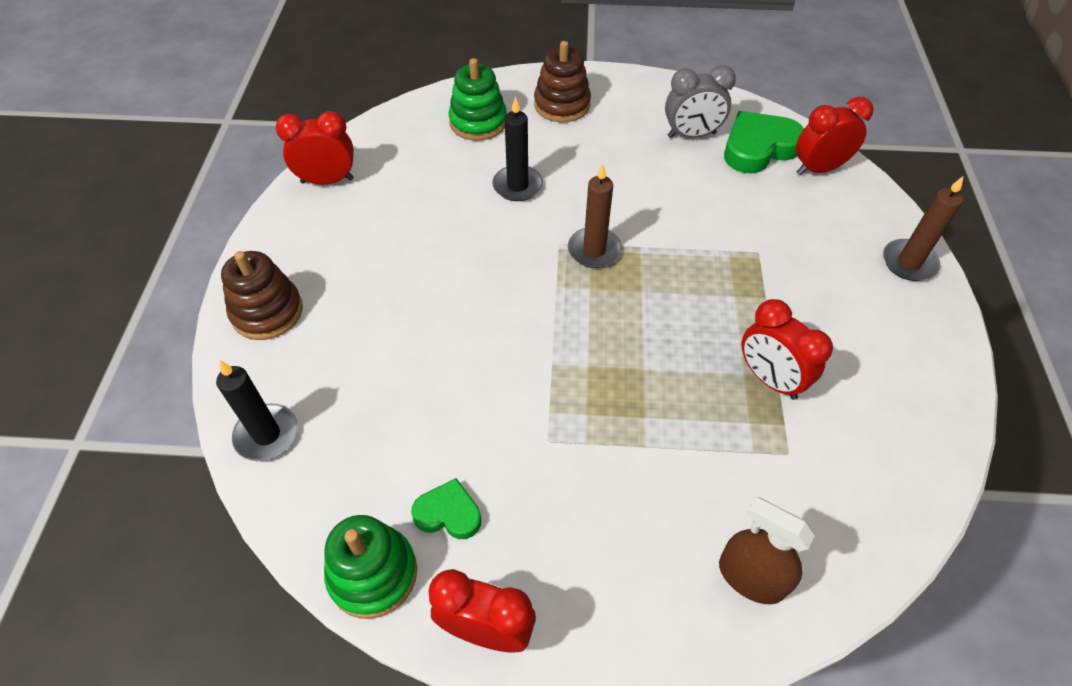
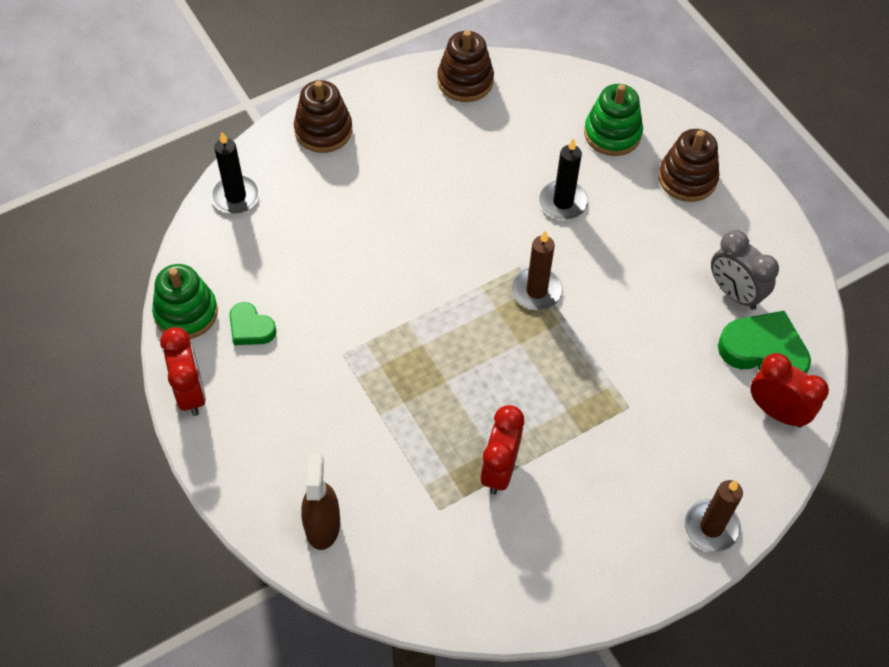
camera: 55 degrees right, 5 degrees up
red clock [276,111,354,184] -> brown stacking toy [437,30,494,102]
green heart [411,478,481,539] -> green heart turned 150 degrees clockwise [229,302,277,345]

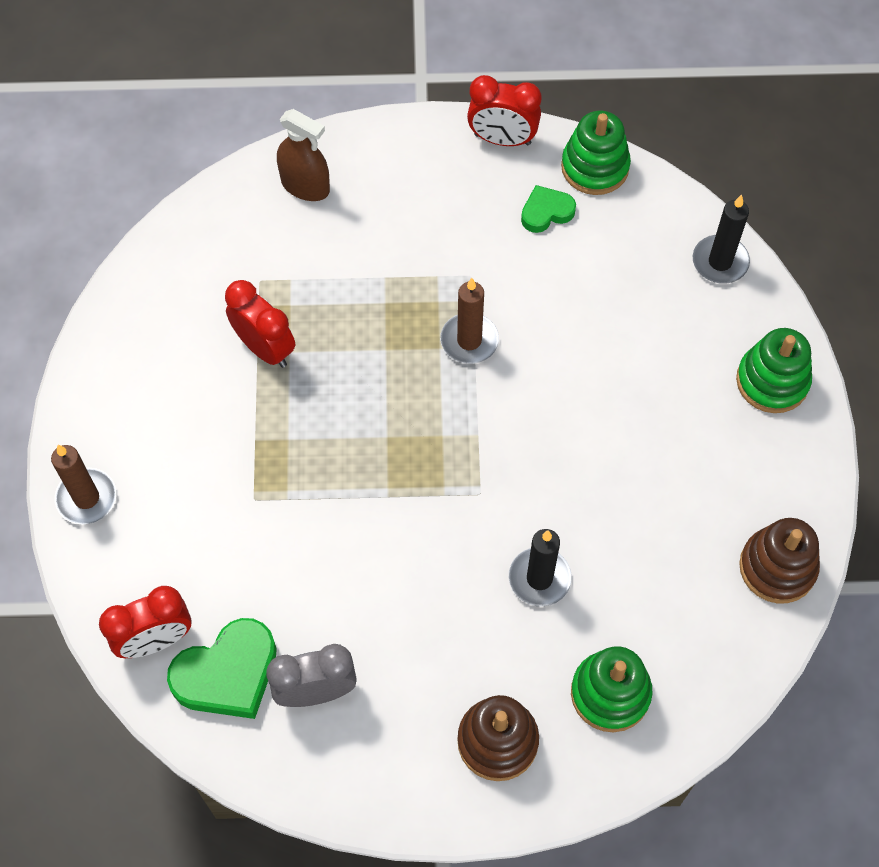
camera: 120 degrees right, 5 degrees up
brown stacking toy [294,80,352,153] -> green stacking toy [736,328,812,413]
brown candle [512,230,563,310] -> brown candle moved to [440,278,499,364]

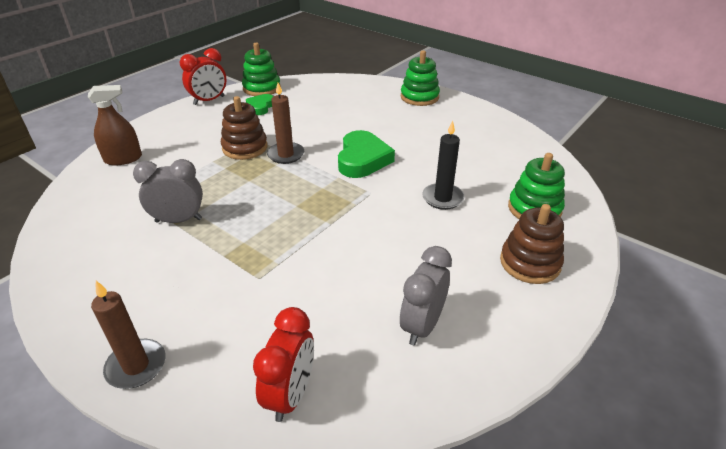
camera: 50 degrees left, 25 degrees down
green heart [167,618,277,719] -> green heart moved to [338,130,395,178]
red clock [225,280,295,368] -> grey clock [133,159,203,223]
black candle [693,194,750,284] -> none
brown stacking toy [739,518,820,604] -> brown stacking toy moved to [221,96,268,160]

